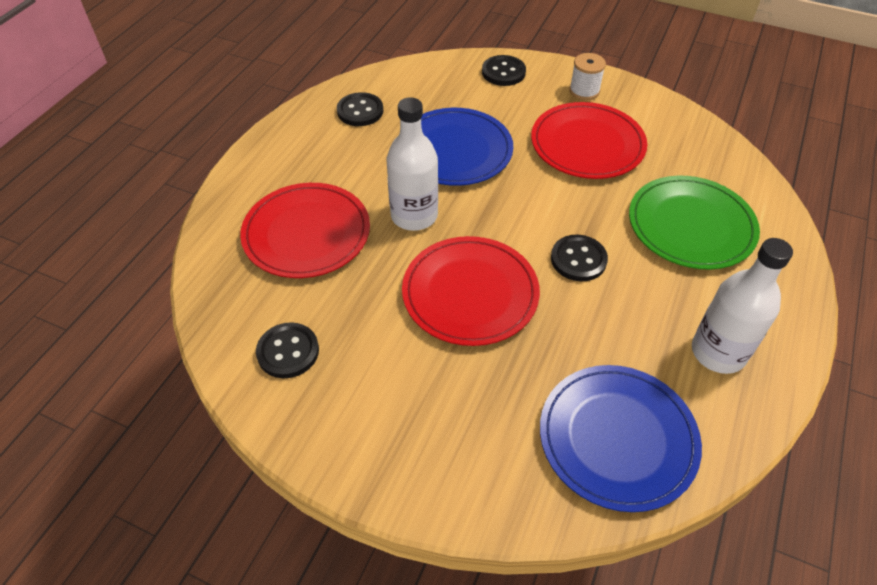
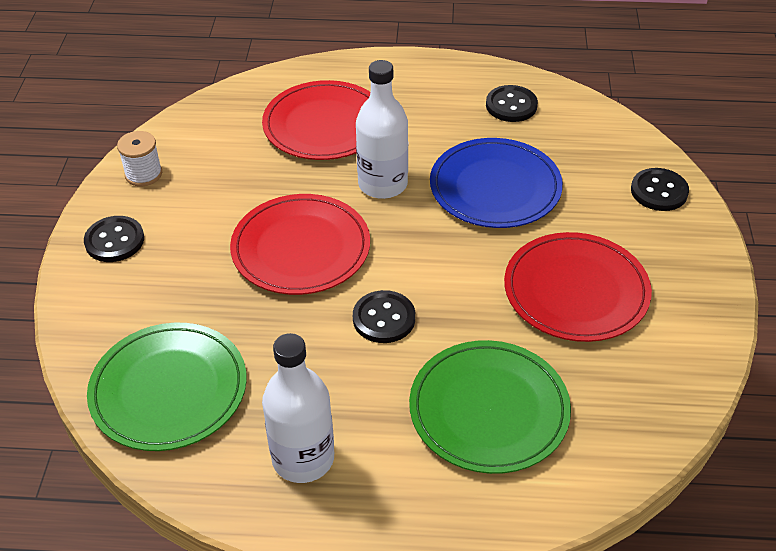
camera: 70 degrees right, 5 degrees down
black button [256,322,319,378] -> black button moved to [84,216,144,262]
blue plate [540,365,702,512] -> green plate [87,323,247,451]
white spool [569,53,606,100] -> white spool moved to [117,131,162,186]

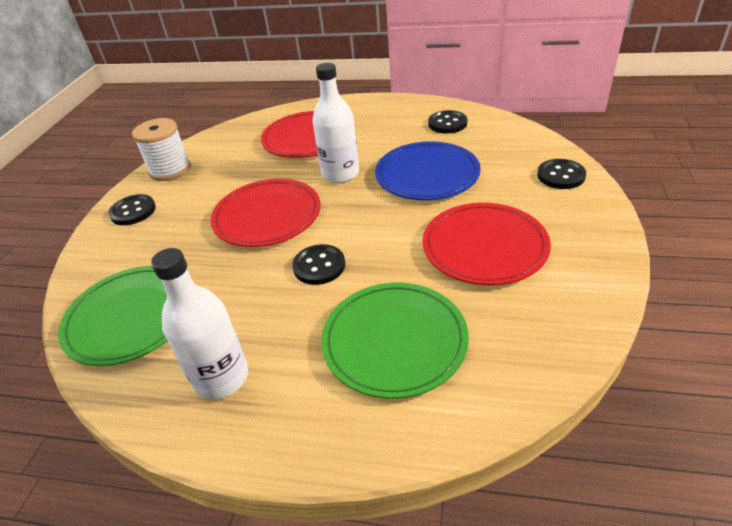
camera: 10 degrees right, 5 degrees down
white spool [117,131,162,186] -> white spool [132,118,191,181], size x1.53

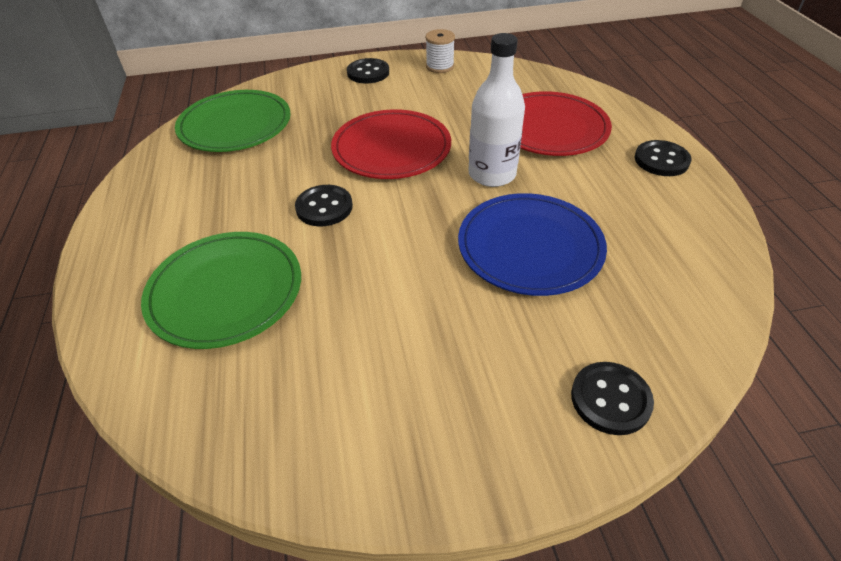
camera: 65 degrees right, 5 degrees up
white spool [132,118,191,181] -> white spool [426,29,455,73], size x0.65
white bottle [151,248,248,399] -> none
red plate [423,203,551,285] -> none
black button [428,110,468,134] -> black button moved to [635,140,691,176]

